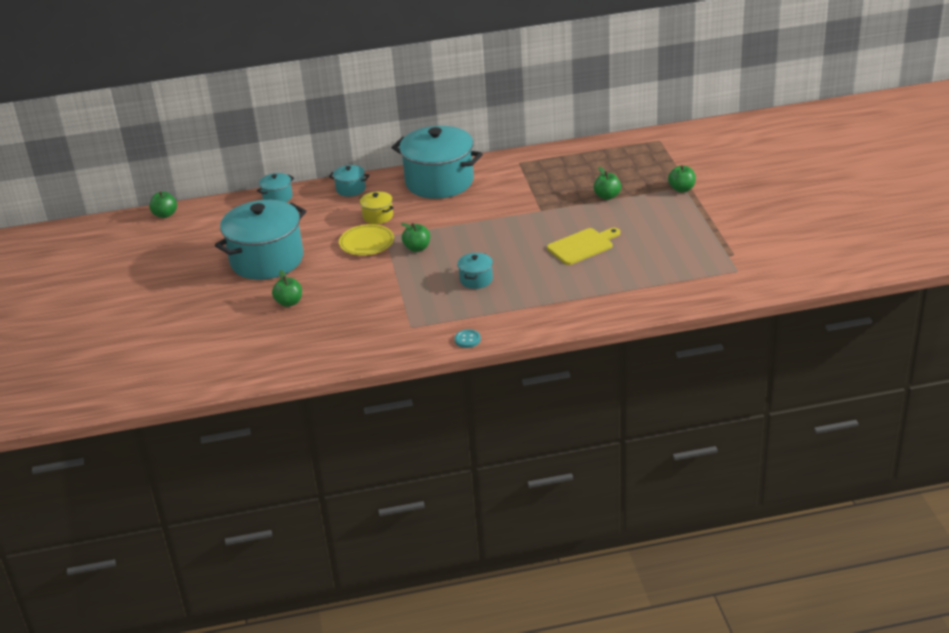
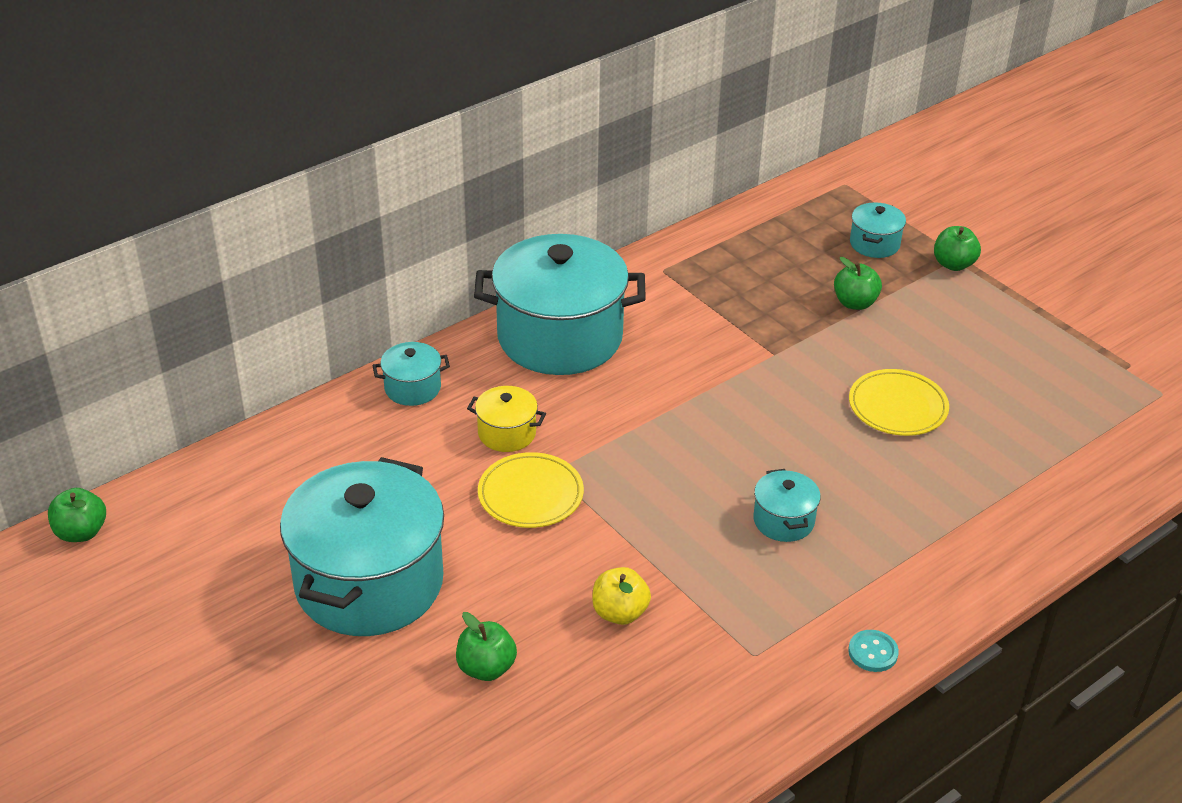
camera: 30 degrees left, 5 degrees up
turquoise pot [257,173,294,202] -> turquoise pot moved to [850,202,906,258]
green apple [401,223,430,252] -> none
yellow cutting board [547,228,620,265] -> yellow plate [849,369,949,436]
none -> yellow apple [592,567,651,625]

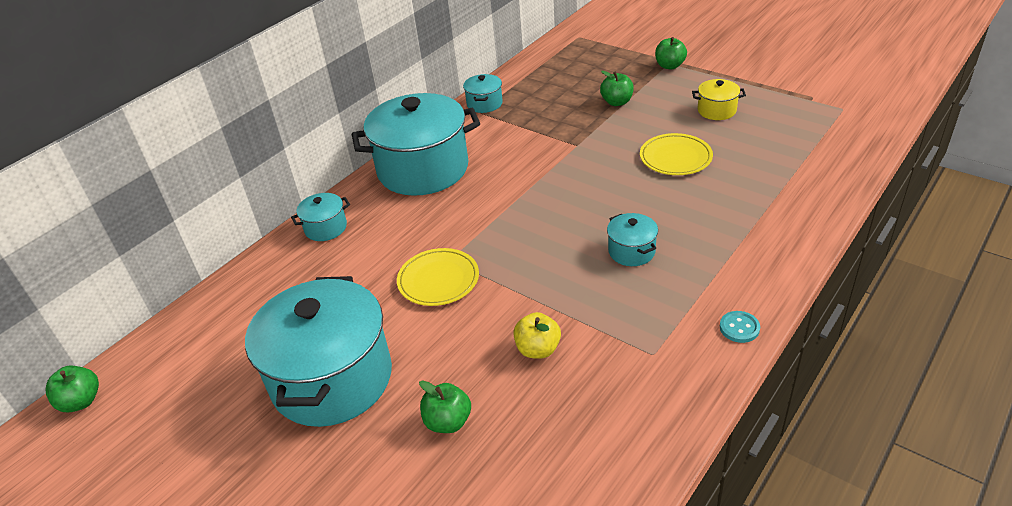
camera: 10 degrees left, 0 degrees up
yellow pot [467,386,546,452] -> yellow pot moved to [692,79,746,120]
turquoise pot [850,202,906,258] -> turquoise pot moved to [463,74,503,113]

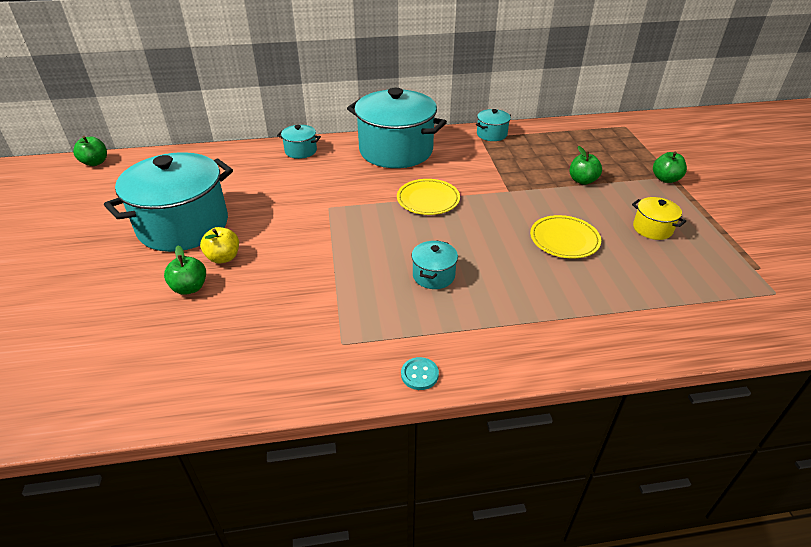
camera: 40 degrees right, 0 degrees up
yellow plate [397,248,479,306] -> yellow plate moved to [397,179,460,215]
yellow apple [513,312,561,359] -> yellow apple moved to [200,227,239,264]

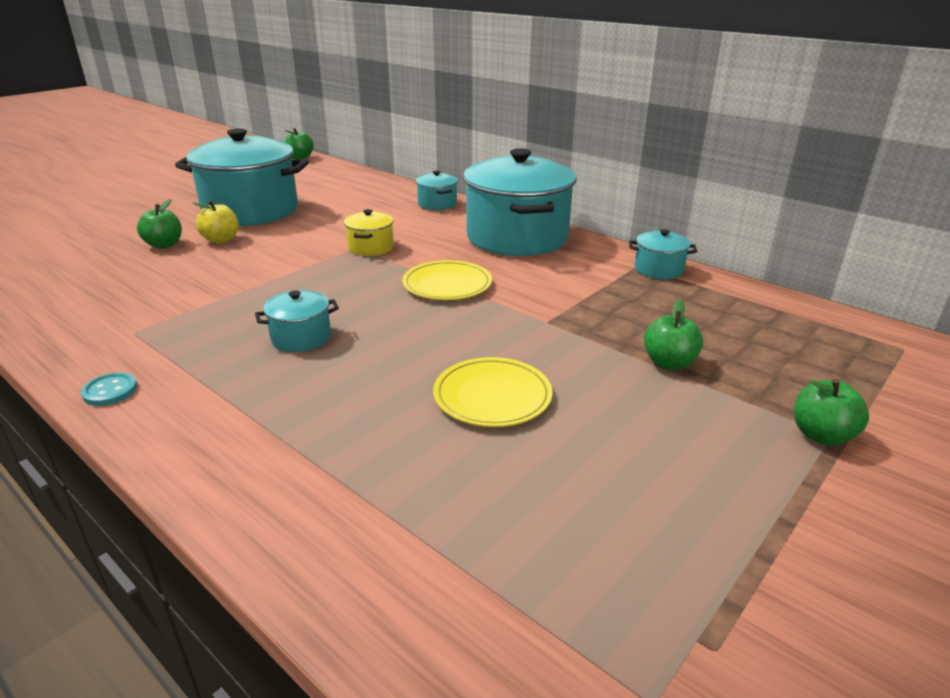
camera: 50 degrees right, 10 degrees down
yellow pot [632,197,686,240] -> yellow pot moved to [344,209,394,256]

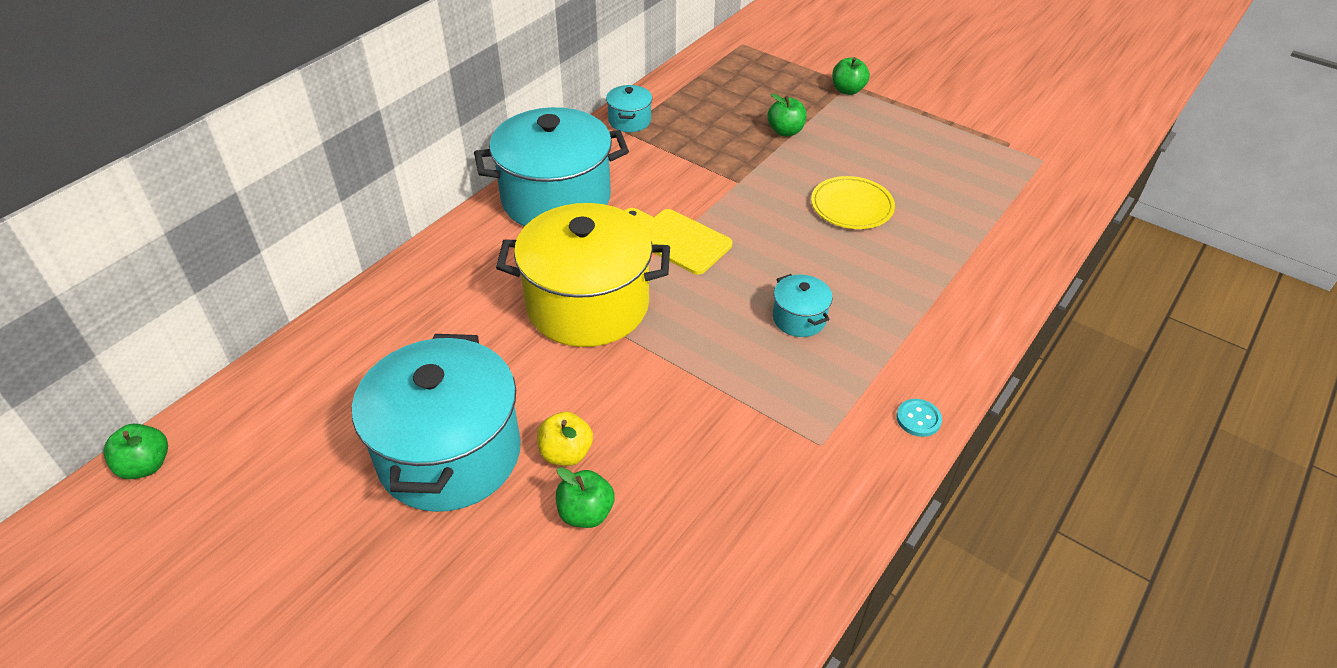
camera: 95 degrees left, 15 degrees up
yellow pot [344,209,394,256] -> yellow pot [496,203,670,347], size x2.31
yellow plate [402,260,492,300] -> yellow cutting board [624,208,732,275]
turquoise pot [416,170,458,210] -> none

